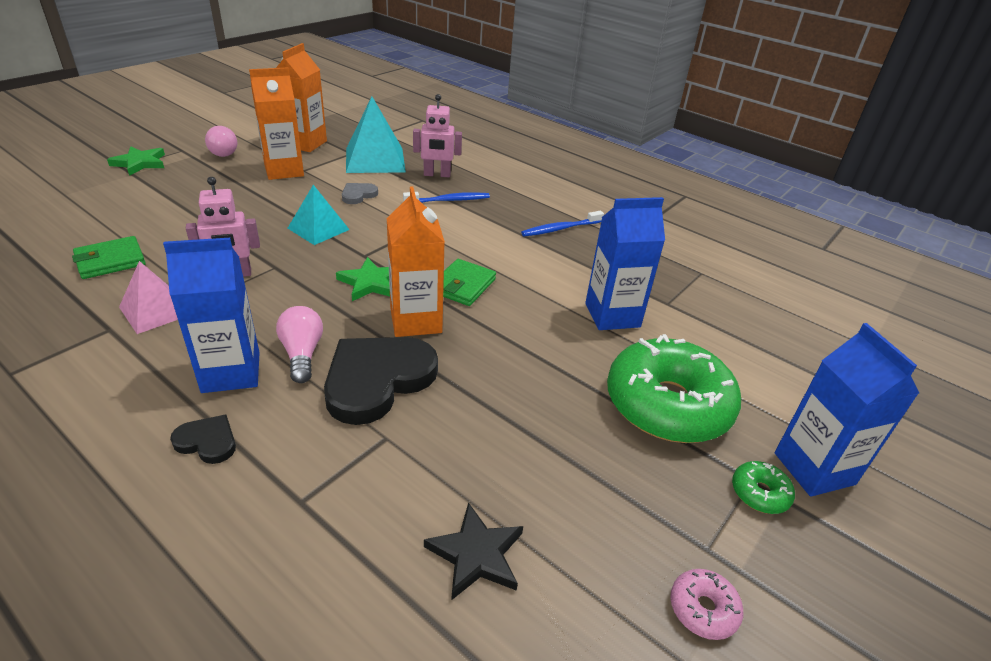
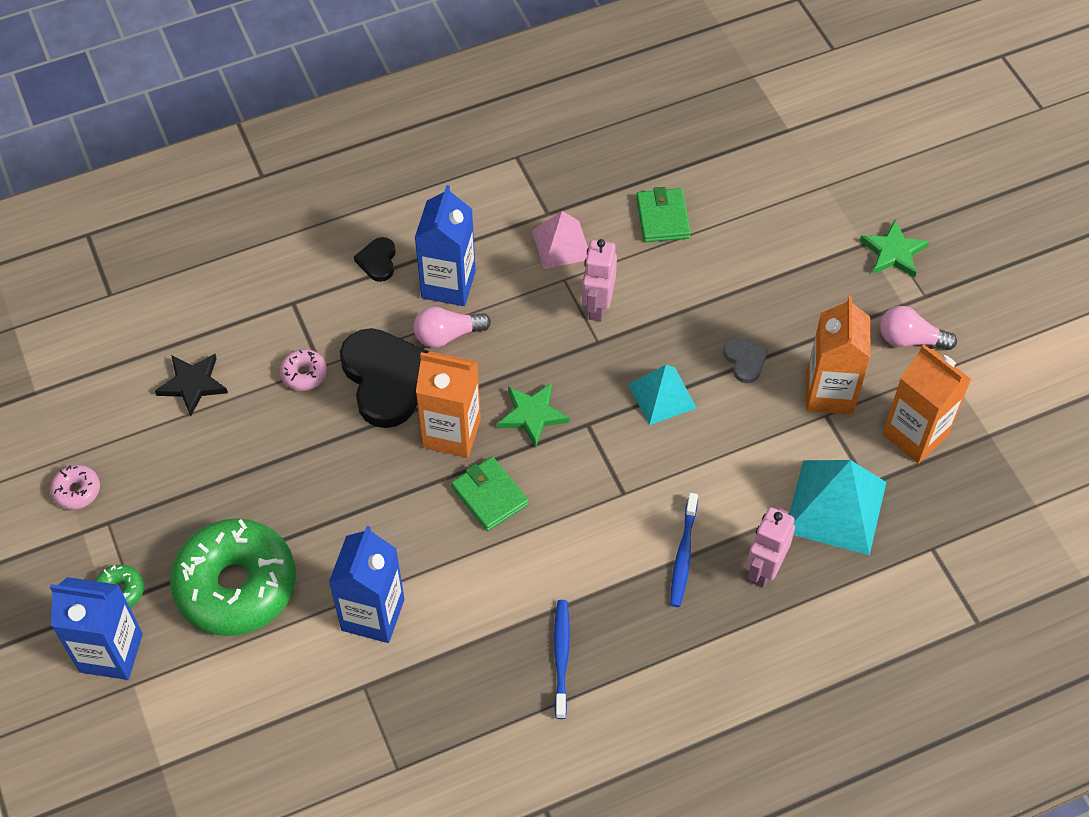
camera: 120 degrees right, 20 degrees up
black heart [170,414,236,464] -> black heart turned 135 degrees clockwise [354,237,396,282]
pink light bulb [276,306,323,383] -> pink light bulb turned 150 degrees clockwise [413,307,491,348]
grey heart [342,183,378,204] -> grey heart moved to [723,337,768,383]
none -> pink donut [280,349,327,391]

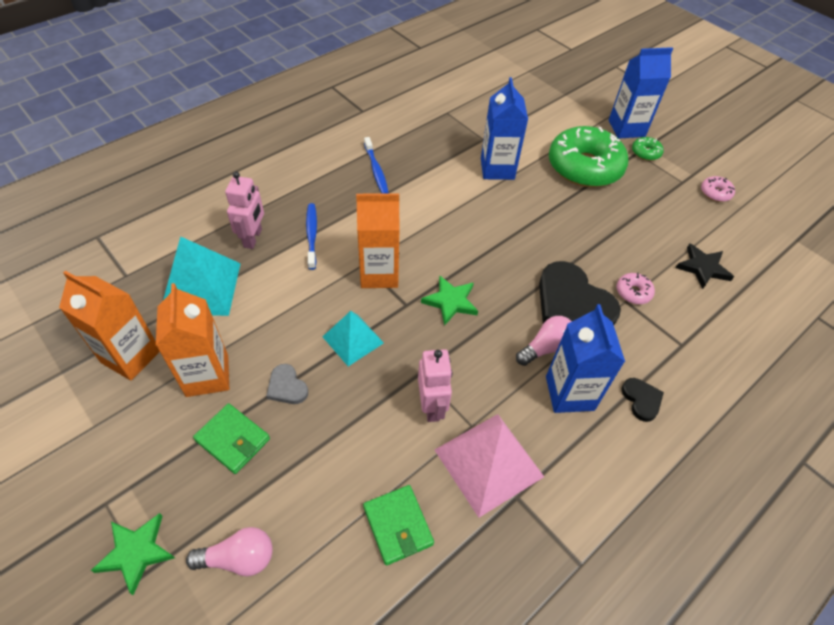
camera: 160 degrees right, 5 degrees down
orange carton [416,351,481,458] -> orange carton moved to [356,193,400,288]
green wallet [451,457,529,531] -> green wallet moved to [193,403,270,474]
pink pyramid [532,211,588,269] -> pink pyramid [435,414,544,518], size x1.59
pink light bulb [880,306,957,350] -> pink light bulb moved to [186,527,273,576]

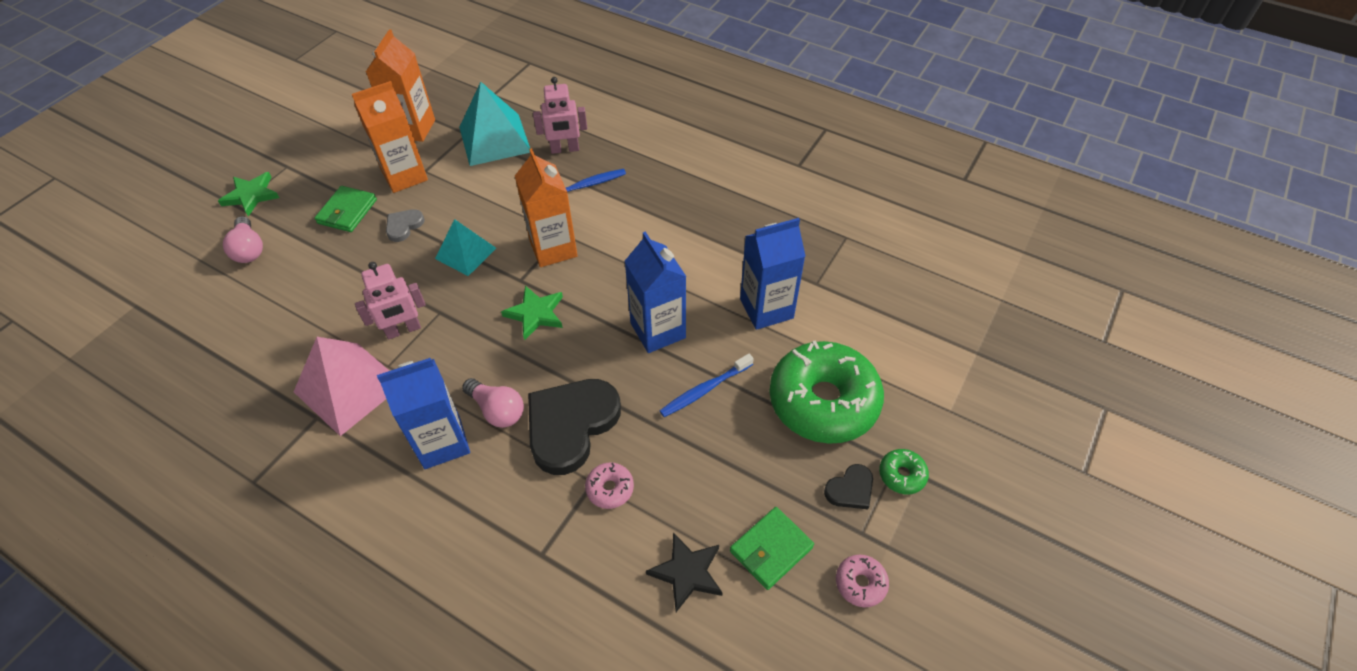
camera: 75 degrees right, 0 degrees up
green wallet [363,485,434,565] -> green wallet moved to [730,507,814,590]
blue toothbrush [364,137,389,194] -> blue toothbrush moved to [660,354,754,417]
blue carton [609,47,673,139] -> blue carton moved to [625,232,686,353]
black heart [621,378,664,422] -> black heart moved to [824,464,873,509]

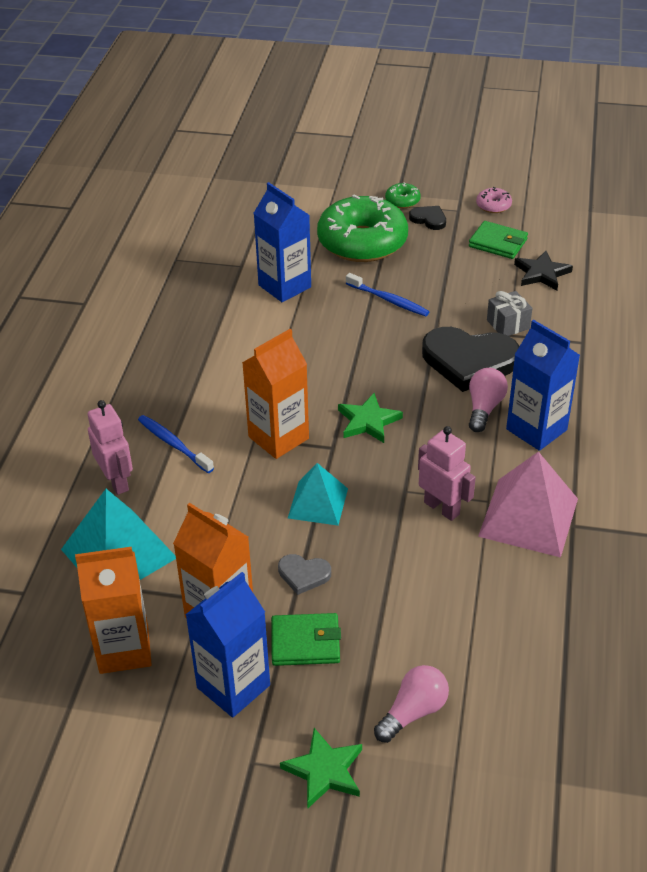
camera: 110 degrees left, 10 degrees down
pink donut [585,462,634,509] -> grey gift [487,291,532,336]
blue carton [625,232,686,353] -> blue carton moved to [185,572,270,718]

